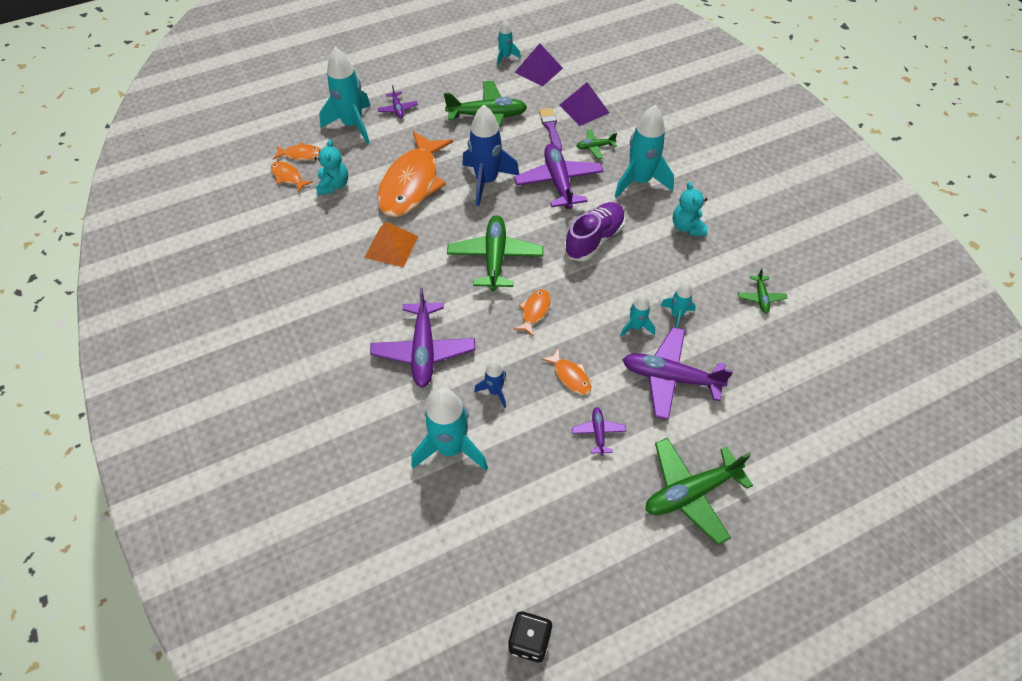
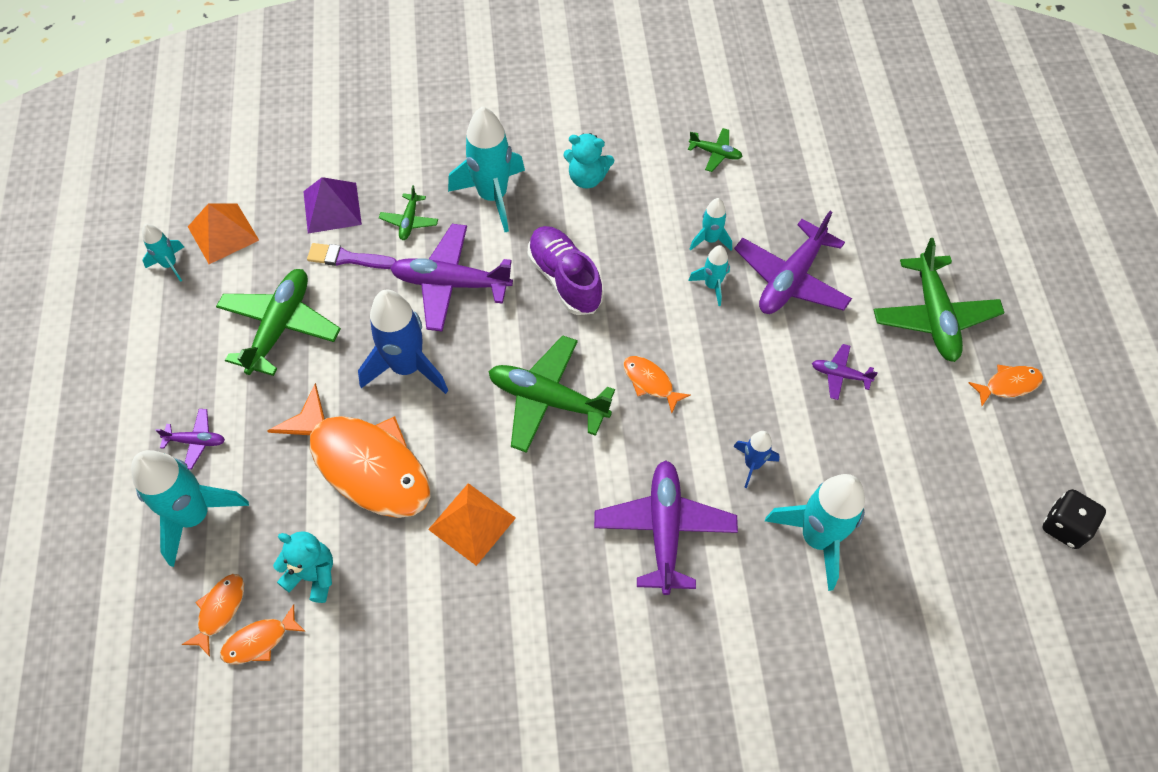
camera: 70 degrees left, 5 degrees up
purple plane [370,287,475,388] -> purple plane turned 105 degrees counterclockwise [594,460,738,595]
purple pyramid [514,43,563,87] -> orange pyramid [188,203,259,264]
orange fish [541,347,591,395] -> orange fish moved to [969,365,1043,406]

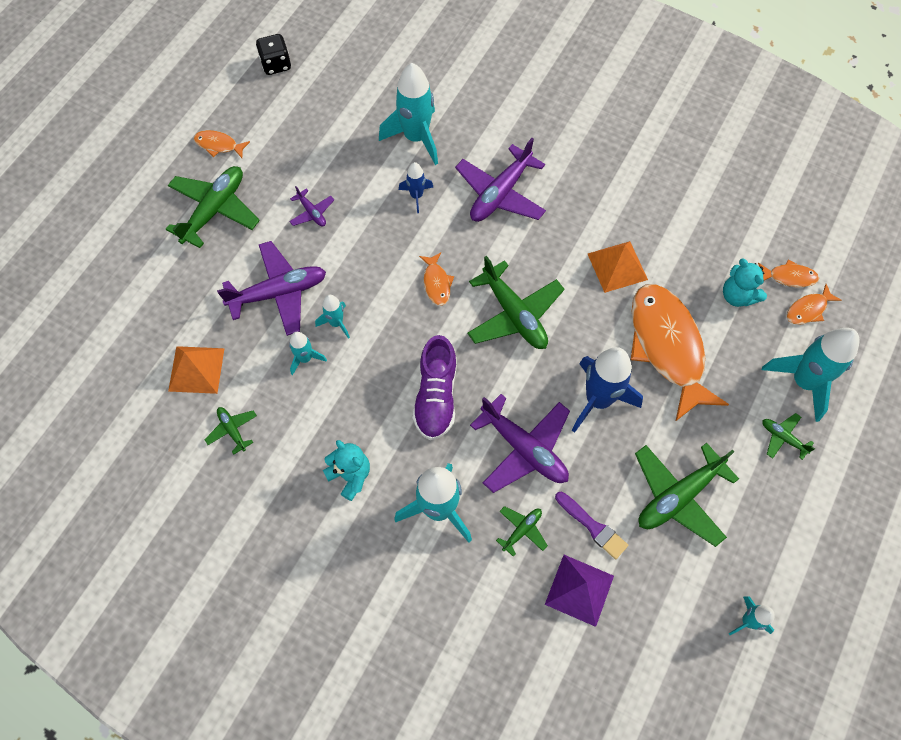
camera: 145 degrees left, 5 degrees up
purple plane [155,409,225,470] -> green plane [762,413,815,460]
orange pyramid [188,203,259,264] -> orange pyramid moved to [168,346,225,394]

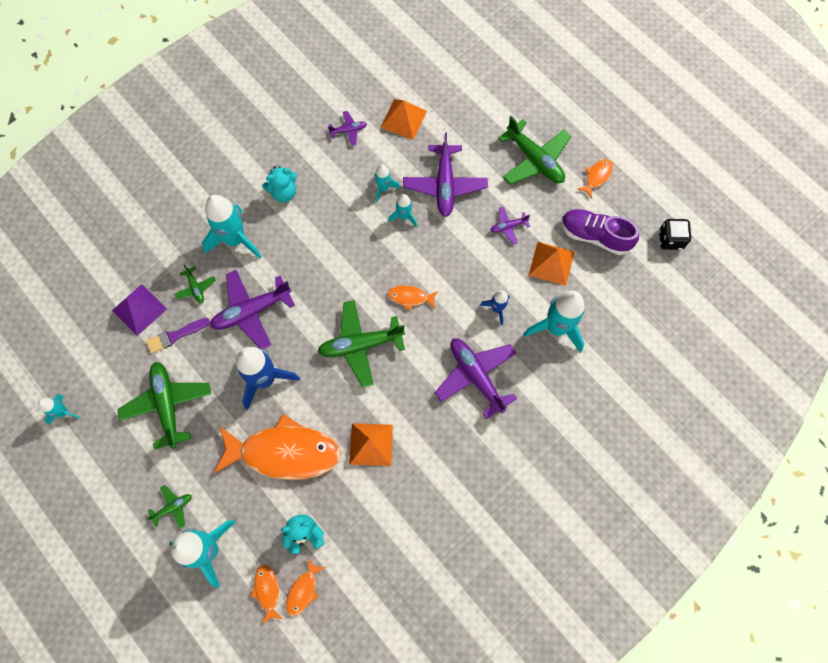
camera: 110 degrees right, 5 degrees up
green plane [204,407,257,455] -> purple plane [328,111,367,146]
purple shoe [413,335,457,440] -> purple shoe moved to [561,209,639,255]
none -> orange pyramid [528,242,575,286]

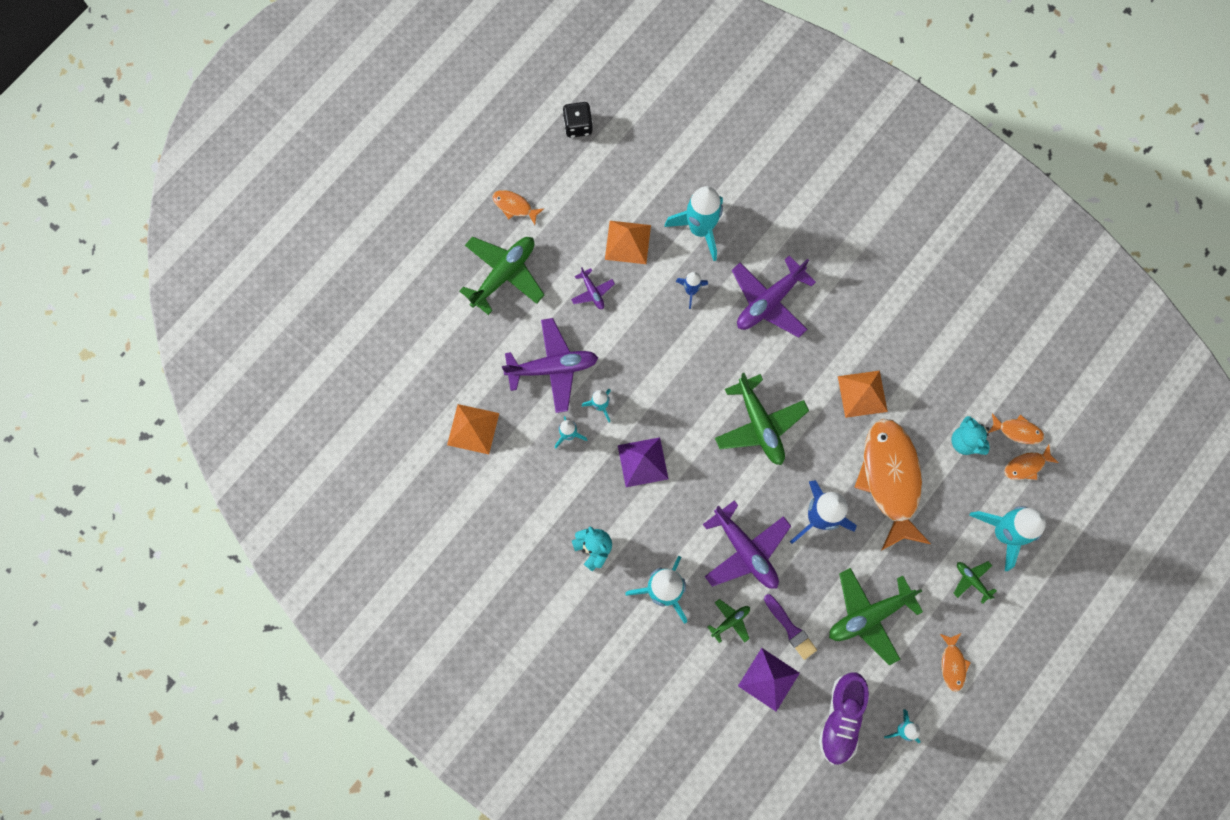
camera: 100 degrees left, 5 degrees up
purple plane [328,111,367,146] -> none
orange fish [388,285,438,311] -> orange fish moved to [940,633,971,692]
purple shoe [561,209,639,255] -> purple shoe moved to [819,673,869,765]
none -> purple pyramid [618,437,668,487]

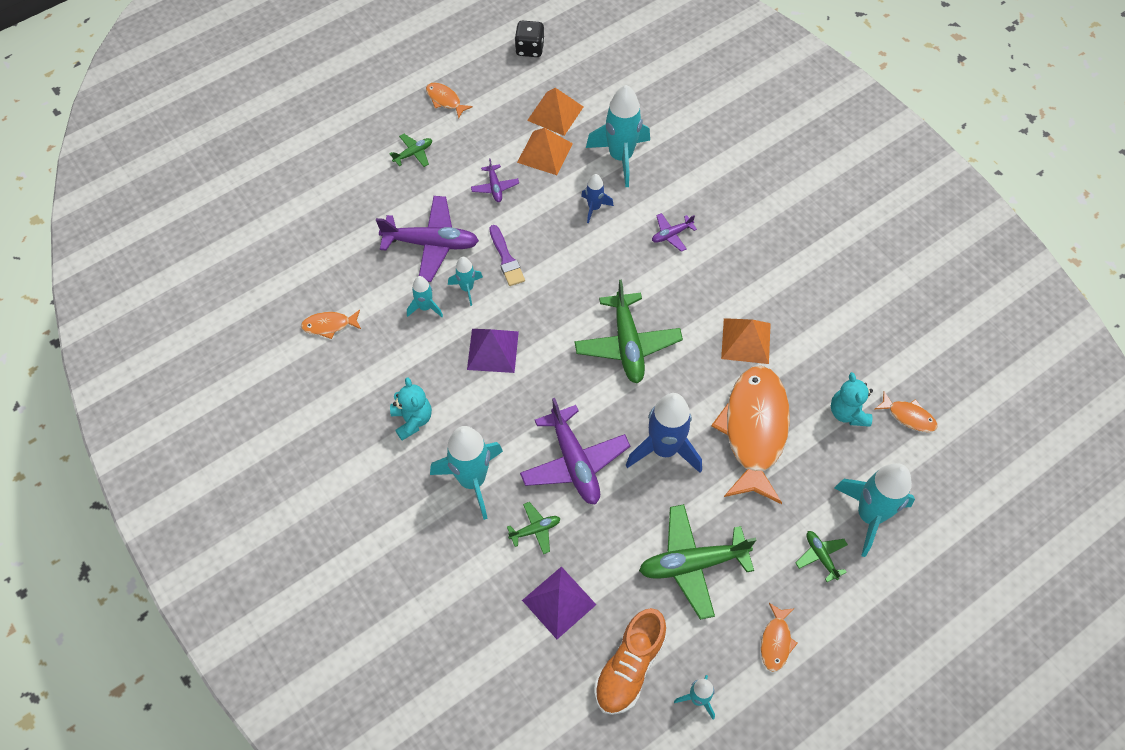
camera: 15 degrees right, 15 degrees down
orange pyramid [447,404,499,454] -> orange pyramid moved to [527,88,583,136]
green plane [459,237,544,315] -> green plane [389,134,432,167], size x0.49
purple plane [732,256,816,338] -> purple plane [652,213,697,252], size x0.49
purple brush [764,594,817,660] -> purple brush moved to [489,225,525,286]
purple shoe [819,673,869,765] -> orange shoe [594,608,667,715]
orange fish [1004,445,1059,480] -> orange fish moved to [301,310,361,339]

